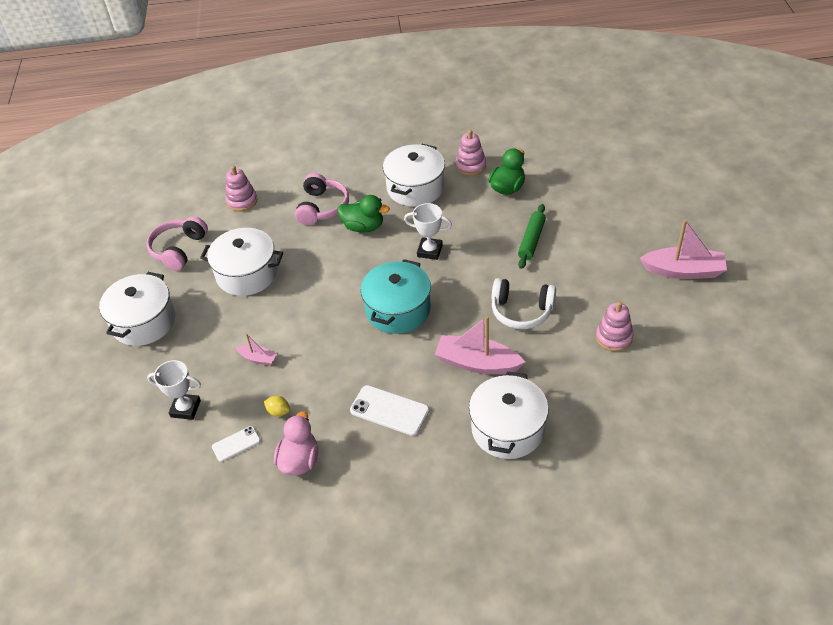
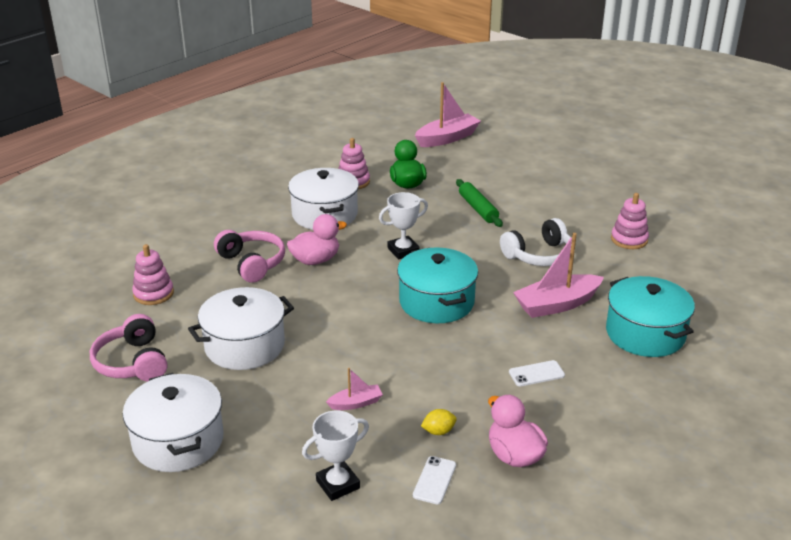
camera: 45 degrees left, 15 degrees down
green duck [338,195,390,233] -> pink duck [287,214,347,265]
white phone [350,385,429,436] -> white phone [509,360,565,386], size x0.60
white pot [469,371,549,459] -> turquoise pot [606,276,695,357]
pink boat [640,219,727,279] -> pink boat moved to [415,82,481,147]

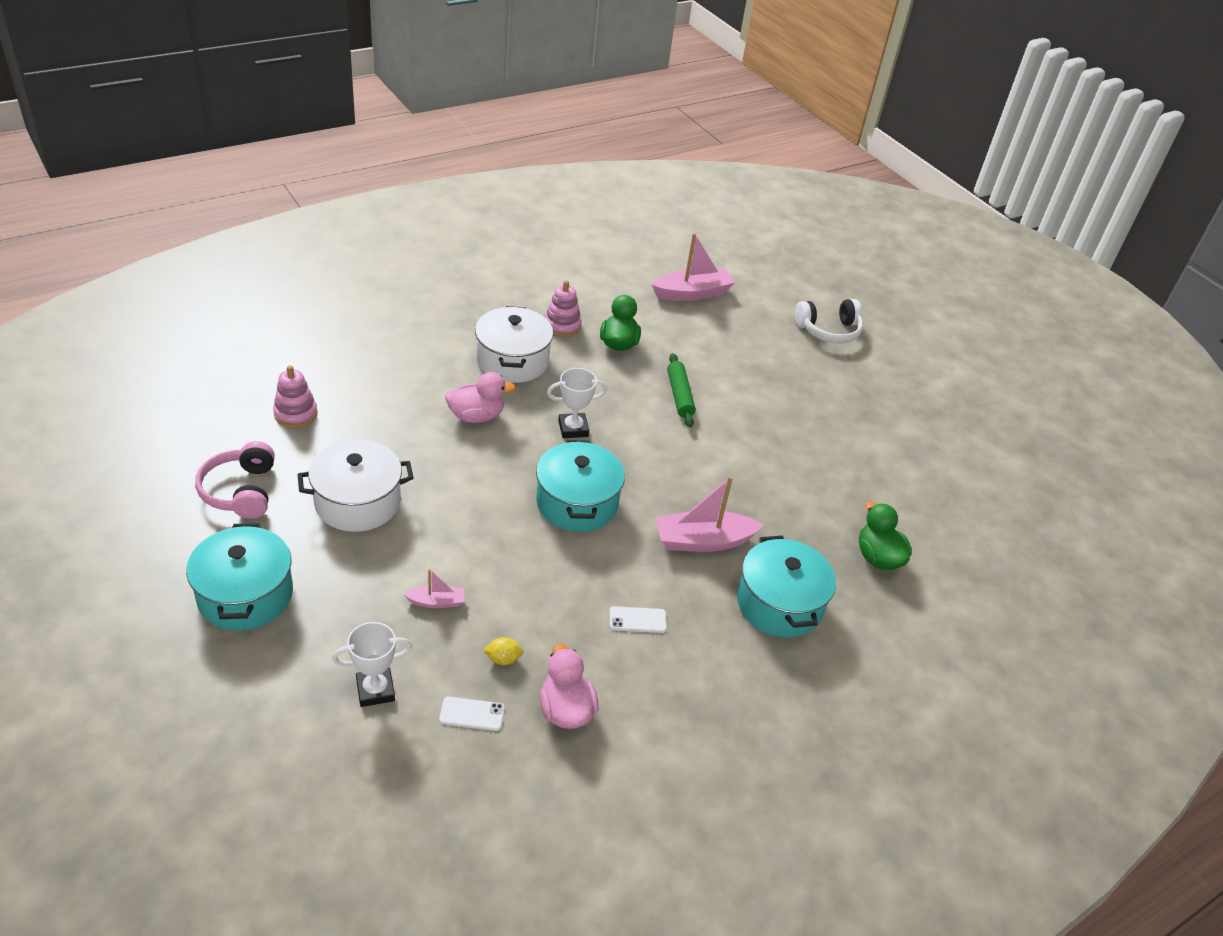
camera: 10 degrees right, 10 degrees up
white pot [123,373,224,472] -> turquoise pot [186,523,293,631]
pink headphones [214,230,285,283] -> none
white phone [413,456,456,505] -> white phone turned 60 degrees clockwise [439,697,505,731]
white headphones [500,218,572,266] -> white headphones moved to [795,299,863,343]
pink stacking toy [611,193,649,249] -> none
none -> green duck [859,502,912,570]

